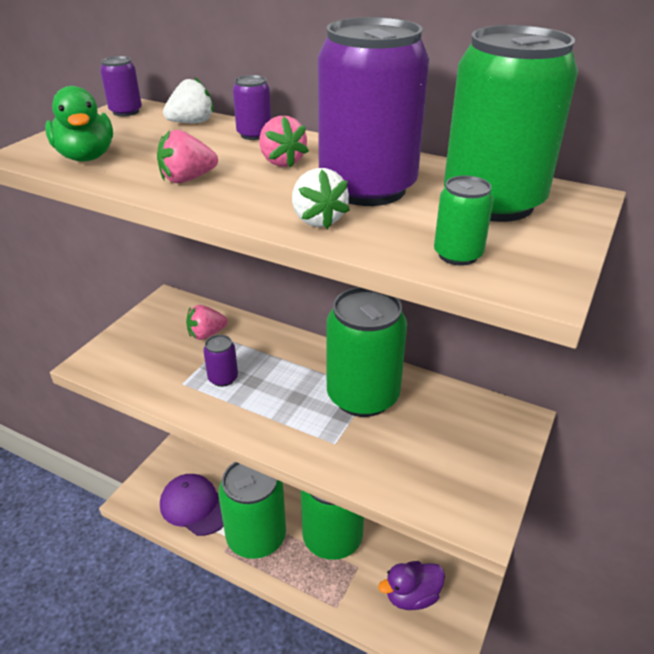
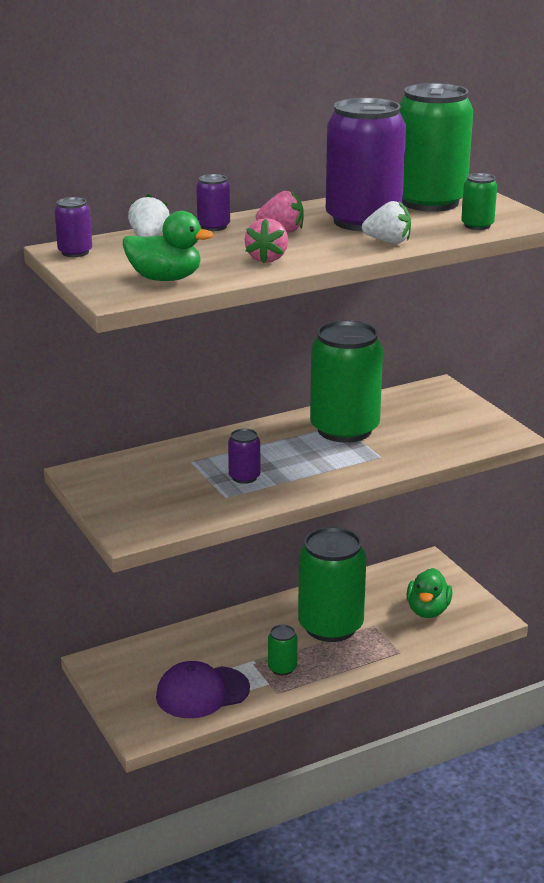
camera: 55 degrees left, 10 degrees down
pink strawberry [186,305,228,340] -> none
green can [218,462,286,559] -> green can [268,625,297,675], size x0.43
purple duck [378,561,445,610] -> green duck [406,568,452,618]

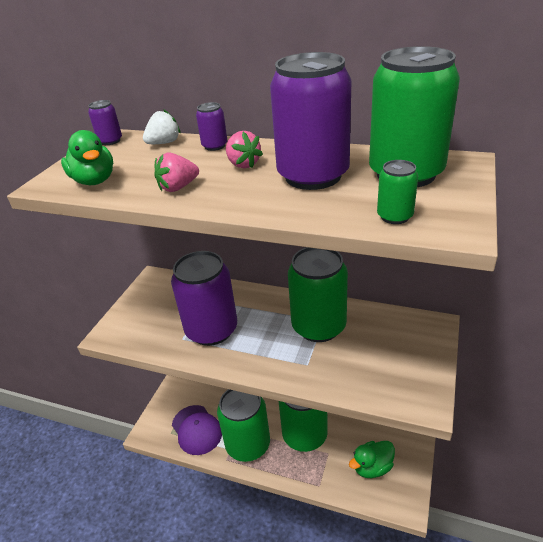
camera: 50 degrees right, 10 degrees up
purple cap [156,661,250,718] -> purple cap turned 150 degrees counterclockwise [172,405,222,455]
purple can [228,429,260,484] -> purple can [171,251,237,346], size x2.34
green can [268,625,297,675] -> green can [217,389,270,462], size x2.34
white strawberry [362,201,411,244] -> none

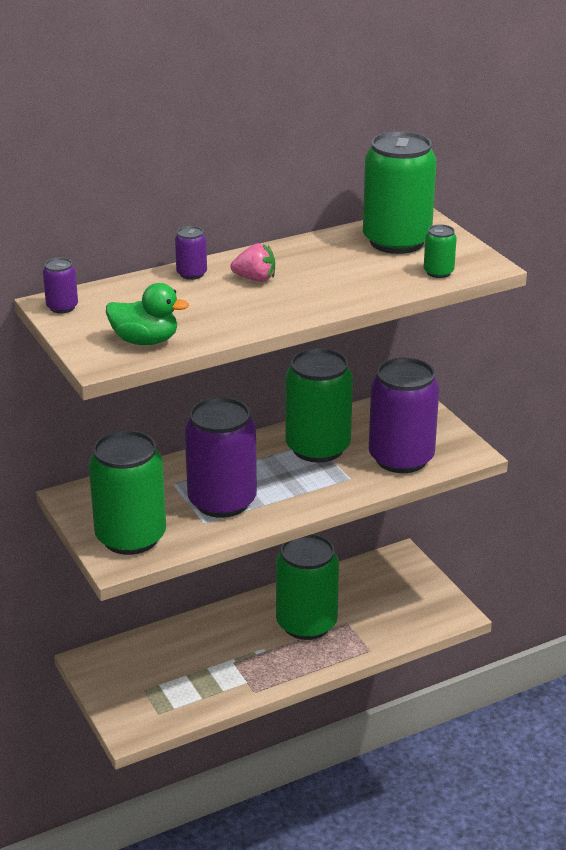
camera: 50 degrees left, 5 degrees down
white strawberry [143,109,181,144] -> none
pink strawberry [154,152,199,192] -> none
purple cap [172,405,222,455] -> none
green can [217,389,270,462] -> green can moved to [89,430,166,555]
purple can [270,52,351,190] -> purple can moved to [369,358,439,473]
green duck [349,441,395,478] -> none

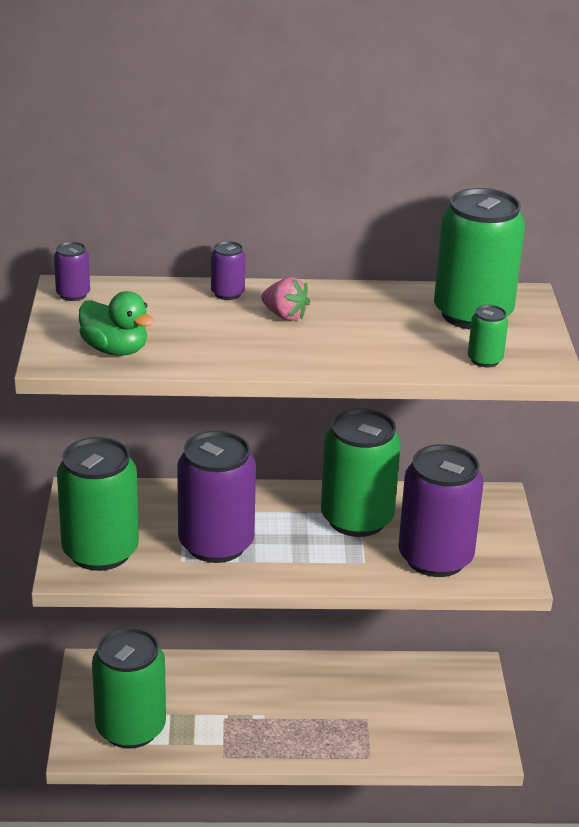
camera: 25 degrees right, 0 degrees up
green can [276,534,339,640] -> green can moved to [92,627,166,748]

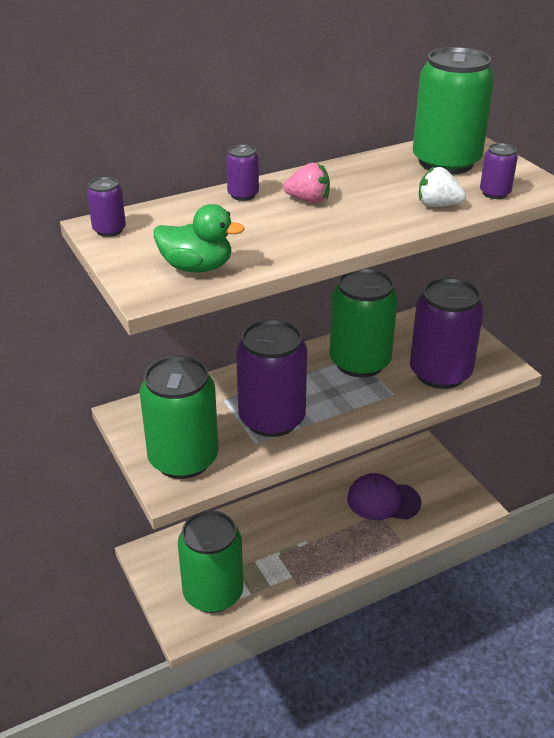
camera: 25 degrees left, 5 degrees up
green can [468,305,508,367] -> purple can [480,143,518,199]
none -> purple cap [347,473,421,520]
none -> white strawberry [419,166,466,207]

